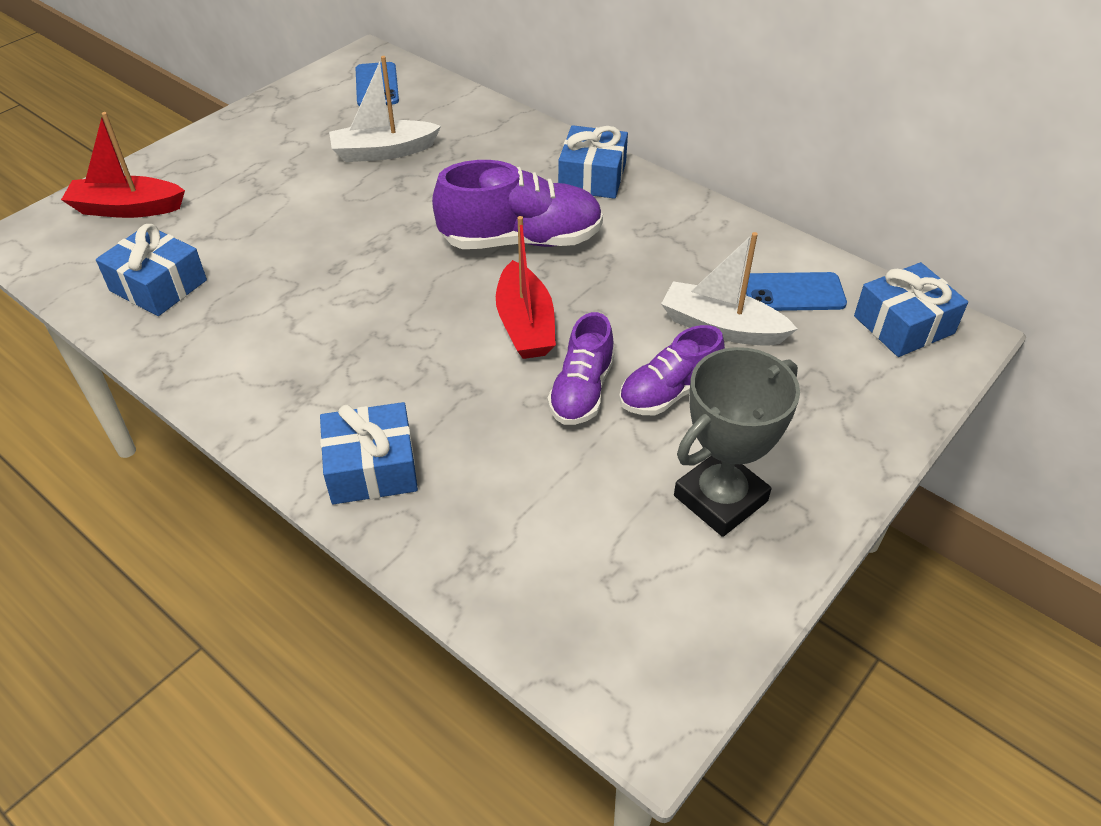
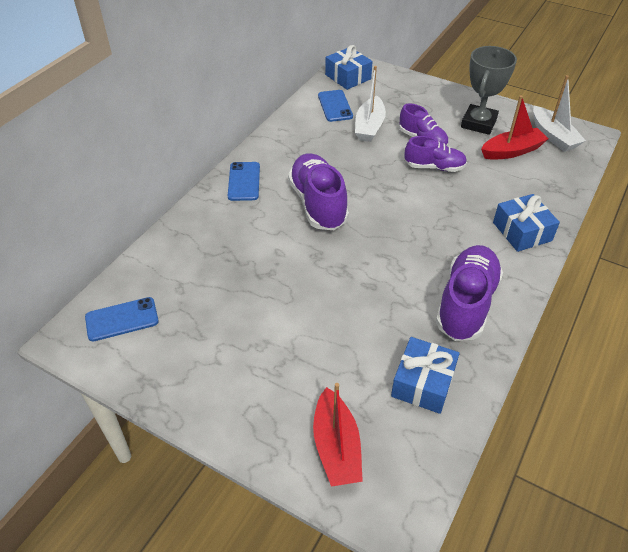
camera: 100 degrees left, 0 degrees up
white boat [329,56,441,162] -> white boat moved to [533,75,586,152]
red boat [496,216,556,359] -> red boat moved to [481,95,549,160]
blue gift [558,125,628,199] -> blue phone [228,162,260,201]
grey trophy [674,347,800,537] -> grey trophy turned 75 degrees clockwise [461,46,517,135]
none -> purple shoe [436,245,503,341]

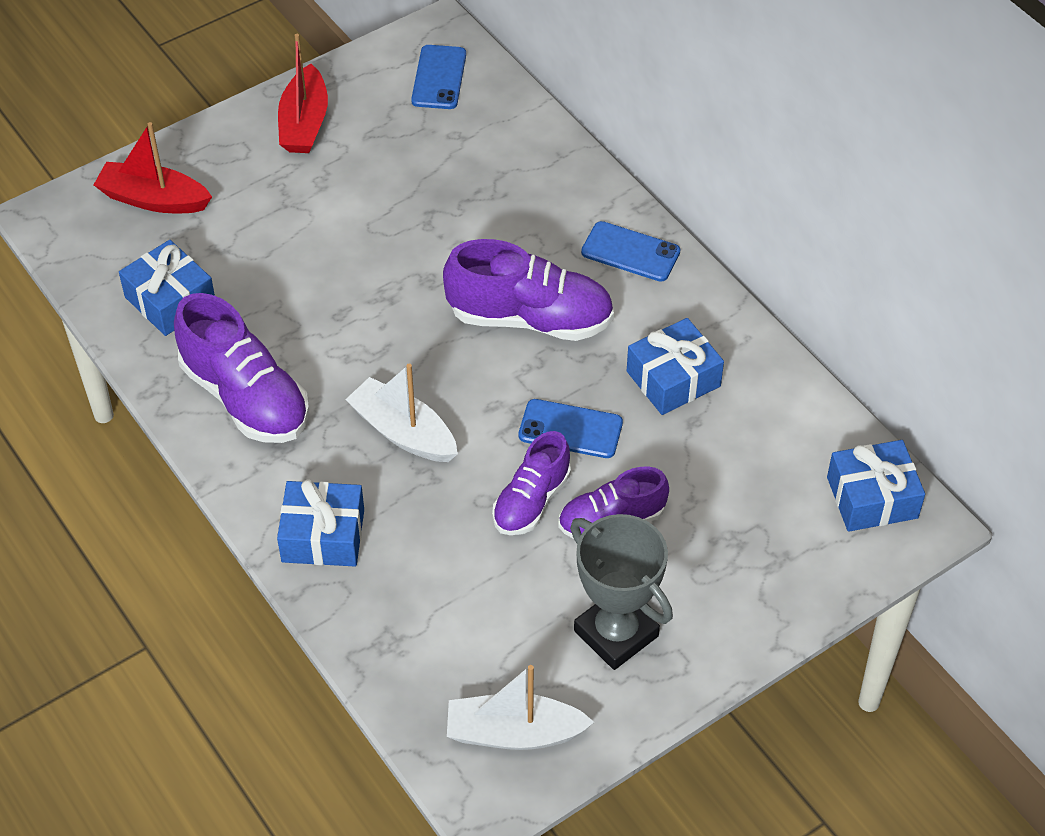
camera: 115 degrees right, 5 degrees up
blue phone [318,90,353,122] -> blue phone moved to [519,399,623,458]
white boat [355,66,386,142] -> white boat moved to [345,364,458,462]
red boat [481,95,549,160] -> red boat moved to [278,34,328,153]
none -> blue gift [627,318,724,415]

